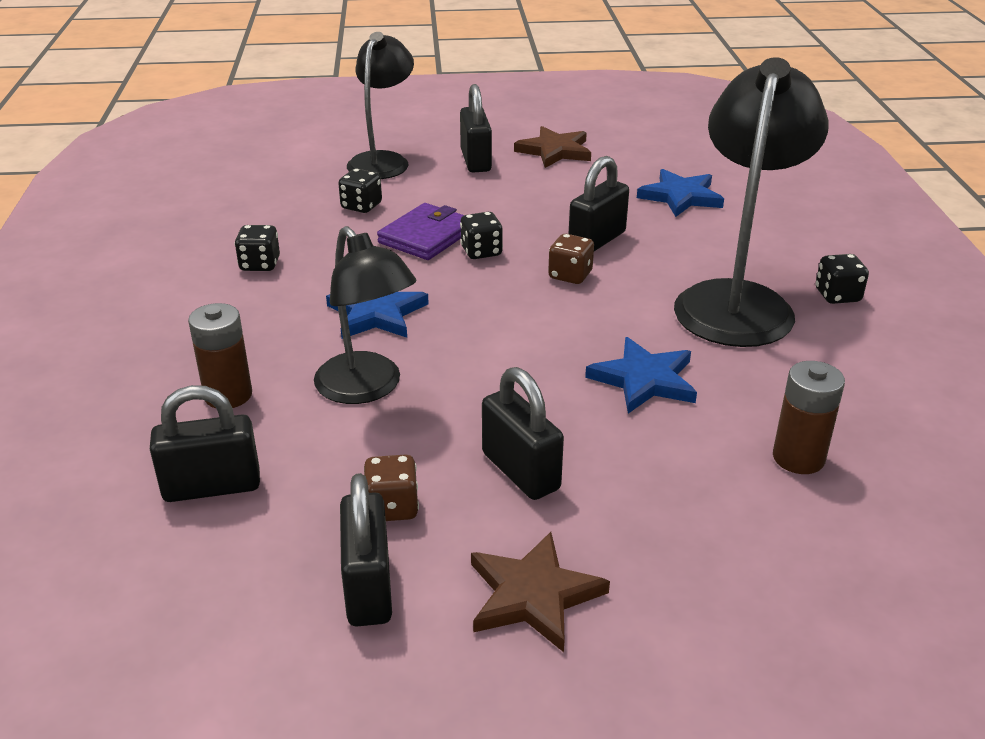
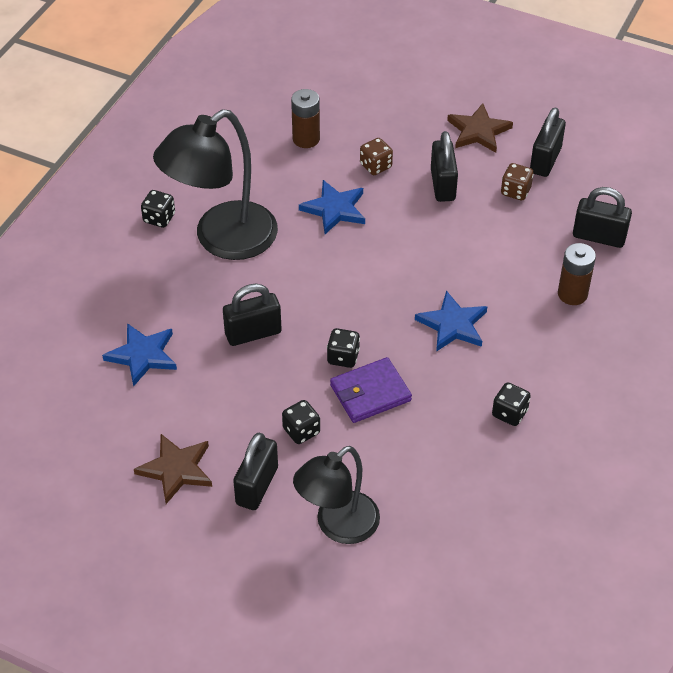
camera: 150 degrees left, 15 degrees up
black lamp [314,226,416,404] -> none
black dice [338,169,382,213] -> black dice moved to [282,400,320,444]
brown dice [548,234,594,284] -> brown dice moved to [360,138,393,175]

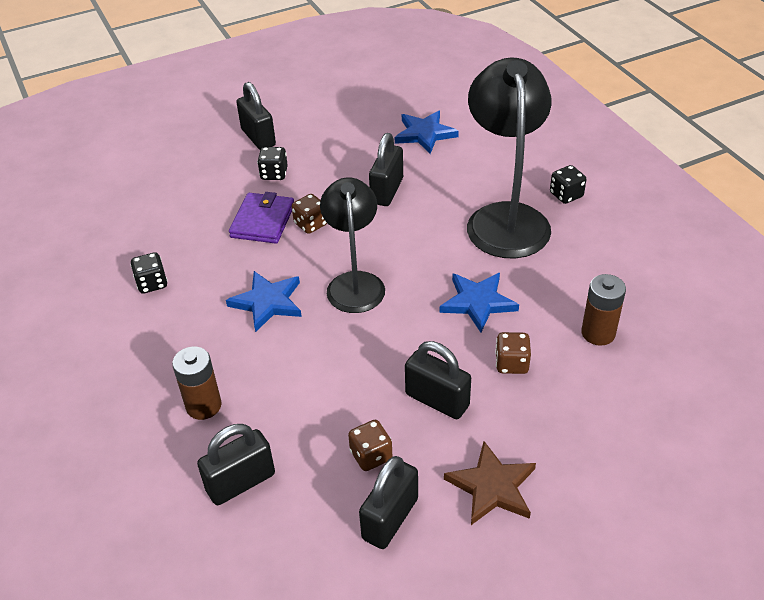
camera: 130 degrees right, 5 degrees down
brown star [134,434,212,504] -> none
black lamp [293,446,380,544] -> black lamp moved to [320,177,385,313]
black dice [327,328,360,368] -> brown dice [292,194,327,234]
black padlock [530,107,566,177] -> black padlock turned 60 degrees clockwise [359,456,418,549]

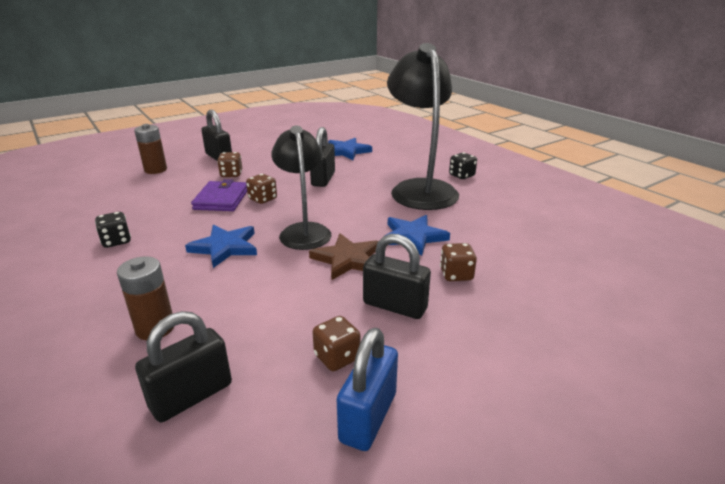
camera: 10 degrees left, 15 degrees down
black dice [257,147,288,180] -> brown dice [217,152,242,177]
black padlock [359,456,418,549] -> blue padlock [337,328,398,451]
brown star [444,441,536,525] -> brown star moved to [309,233,379,280]
brown battery [581,274,626,346] -> brown battery moved to [134,124,167,174]

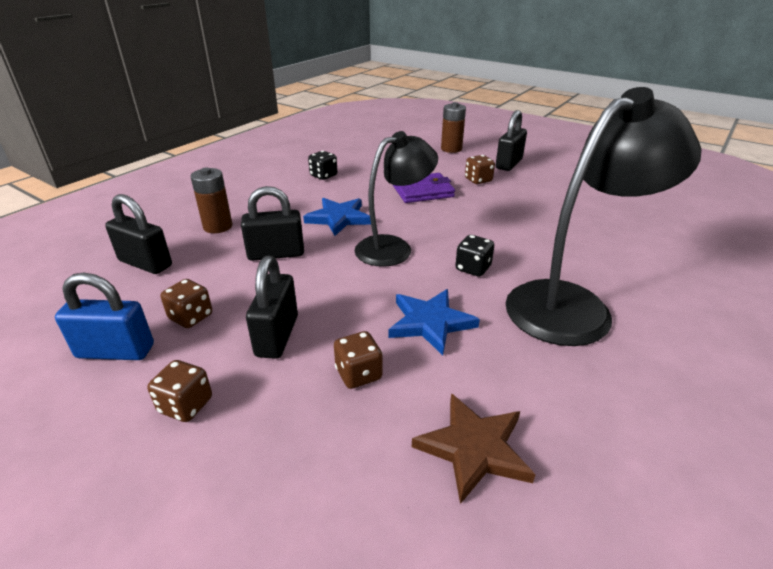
camera: 70 degrees right, 5 degrees up
brown dice [246,174,277,204] -> brown dice moved to [147,360,212,422]
brown star [309,233,379,280] -> brown star moved to [412,393,536,504]
black padlock [310,127,335,187] -> black padlock moved to [241,186,304,261]
blue star [328,138,372,160] -> none
black dice [449,152,477,179] -> black dice moved to [455,235,494,277]

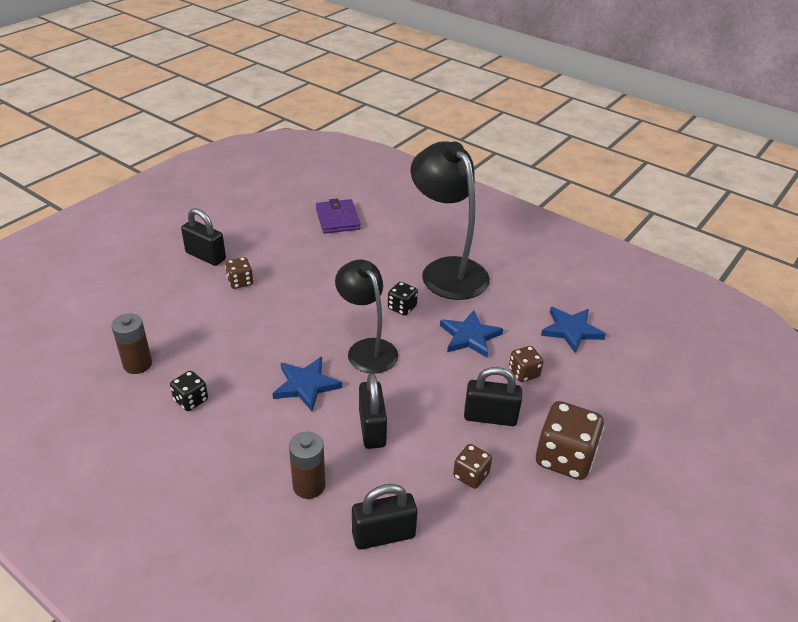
camera: 90 degrees left, 5 degrees up
blue padlock [55,273,154,360] -> none
black padlock [105,194,172,274] -> black padlock turned 45 degrees clockwise [352,484,418,550]
brown dice [147,360,212,422] -> brown dice [536,401,604,480], size x1.85
purple wallet [393,173,455,203] -> purple wallet moved to [316,198,361,234]
brown star [412,393,536,504] -> blue star [541,307,606,353]
brown battery [441,102,466,153] -> brown battery moved to [112,314,152,374]

